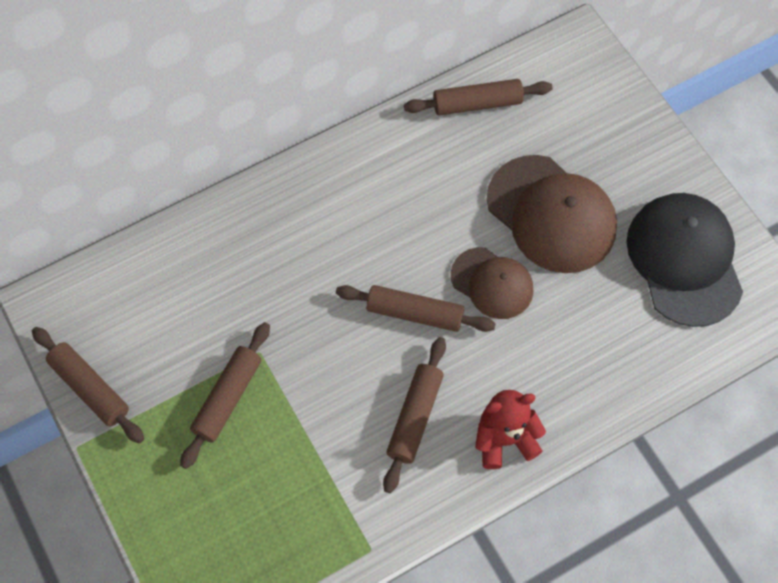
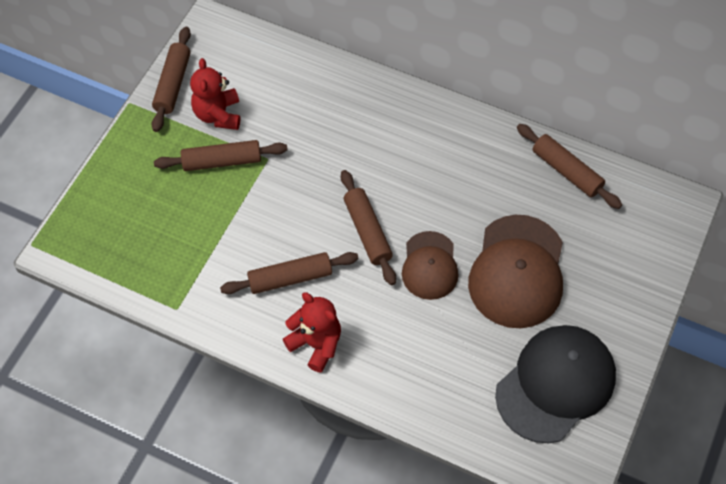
camera: 55 degrees right, 5 degrees down
none -> red teddy bear [190,58,240,130]

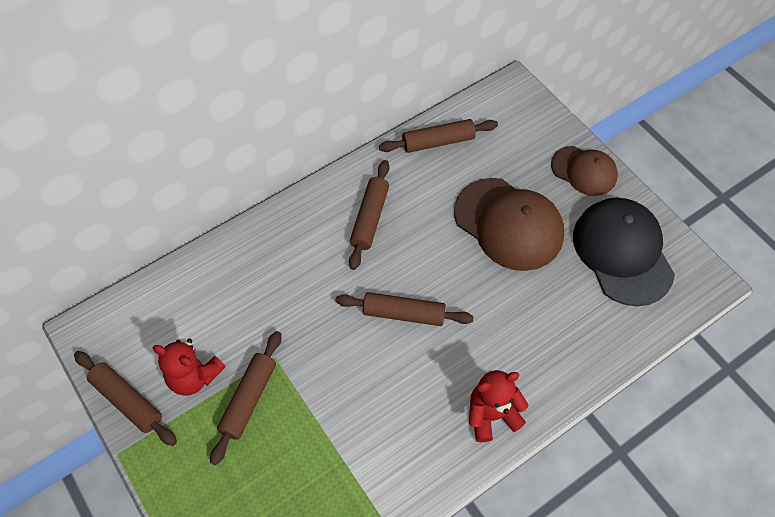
camera: 60 degrees left, 0 degrees up
brown rolling pin [220,252,359,294] -> brown rolling pin moved to [349,160,390,270]
brown cap [402,231,459,300] -> brown cap moved to [551,146,618,196]

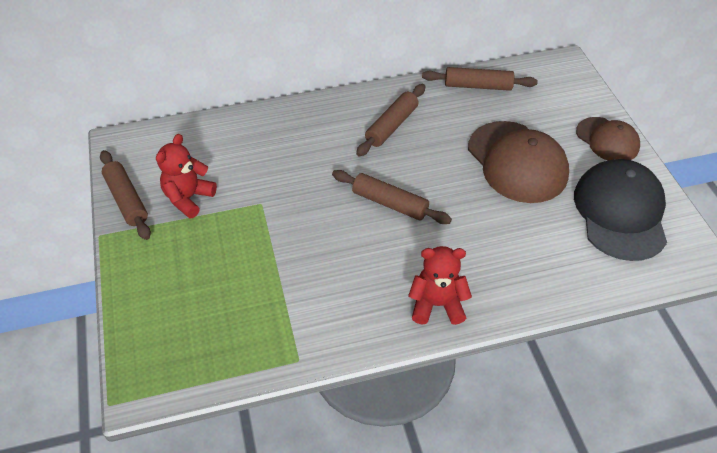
camera: 20 degrees right, 10 degrees down
red teddy bear [153,339,226,396] -> red teddy bear turned 75 degrees clockwise [156,134,217,219]
brown rolling pin [210,331,282,465] -> none

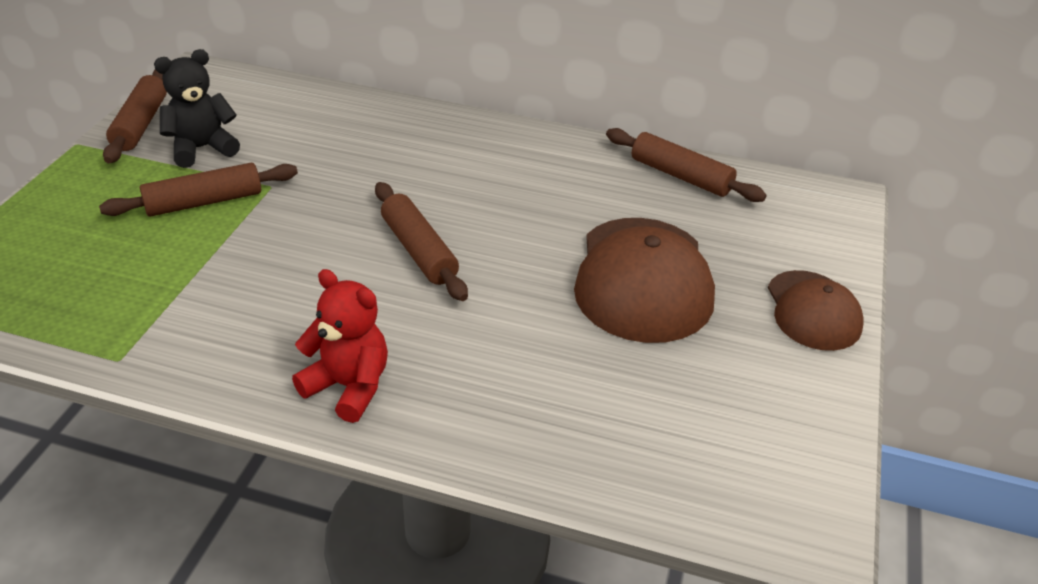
camera: 30 degrees right, 10 degrees down
red teddy bear [156,134,217,219] -> black teddy bear [154,49,240,168]
brown rolling pin [356,84,425,157] -> brown rolling pin moved to [99,163,298,216]
black cap [574,159,667,261] -> none

